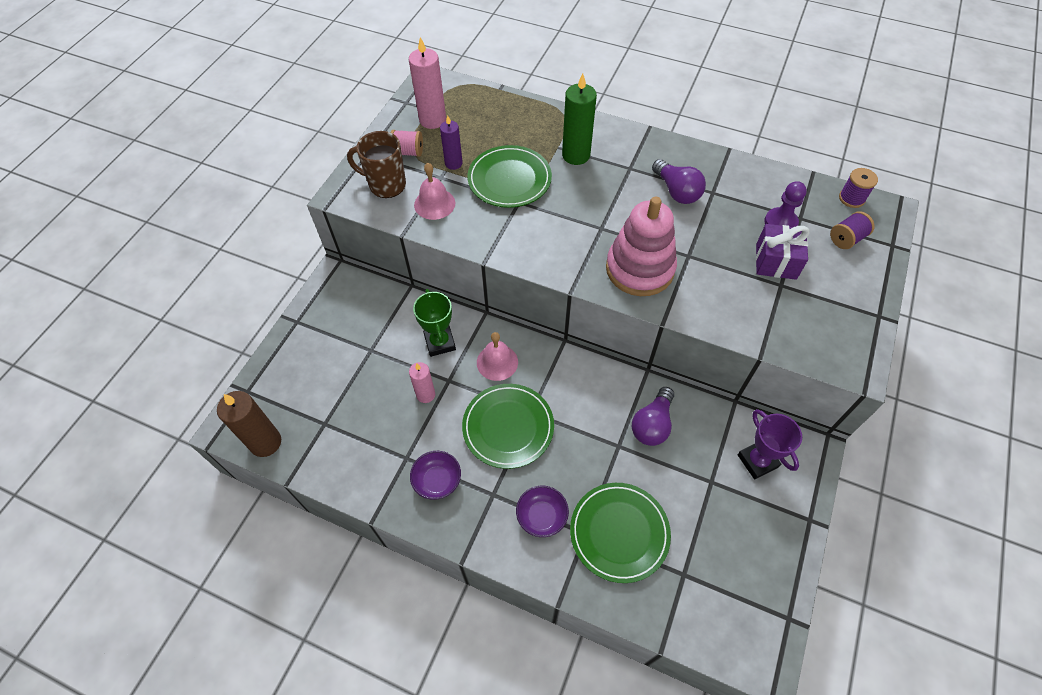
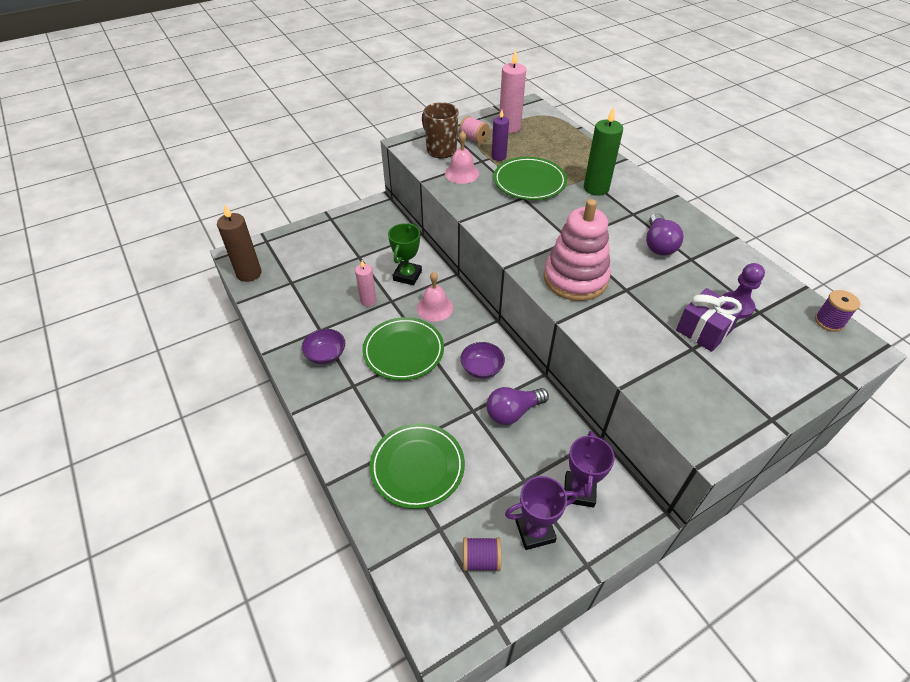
camera: 35 degrees right, 10 degrees down
purple bowl [516,486,569,537] -> purple bowl moved to [460,342,505,379]
purple spool [830,211,875,249] -> purple spool moved to [463,537,501,571]
none -> purple trophy [505,476,578,550]

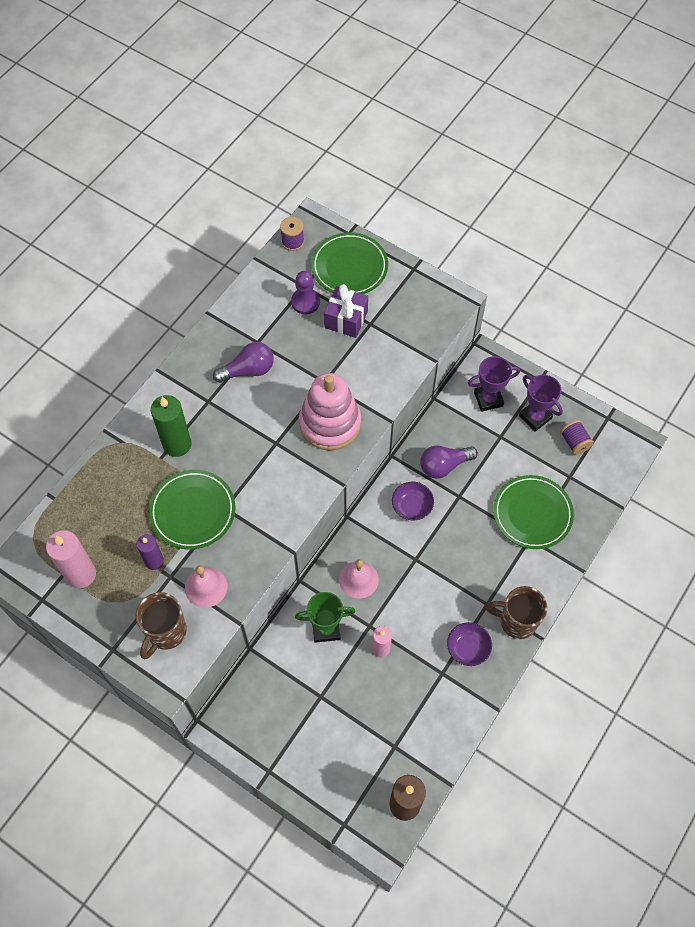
camera: 115 degrees left, 15 degrees up
green plate [362,317,444,380] -> green plate moved to [311,232,388,294]
pink spool [459,116,490,143] -> none
purple light bulb [486,387,549,425] -> purple light bulb turned 120 degrees clockwise [420,446,478,479]
none -> brown mug [485,586,547,639]

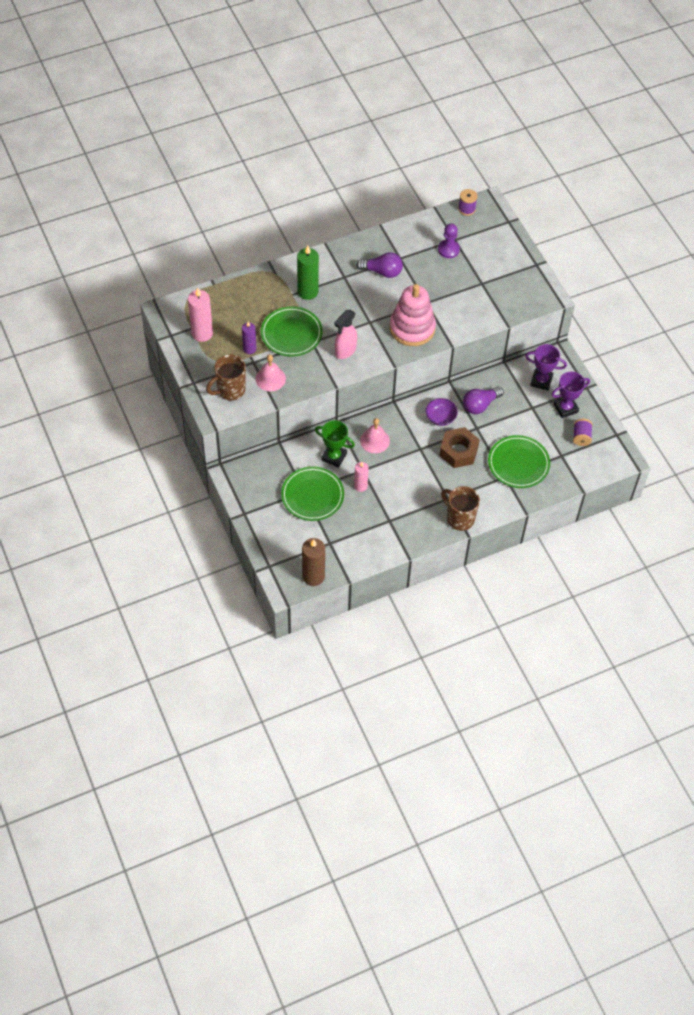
camera: 30 degrees right, 5 degrees down
green plate [311,232,388,294] -> green plate moved to [281,466,344,521]
purple gift [324,284,368,338] -> none
purple light bulb [420,446,478,479] -> purple light bulb turned 45 degrees counterclockwise [463,387,504,414]
purple bowl [447,622,492,666] -> none
purple trophy [519,375,563,432] -> purple trophy turned 75 degrees clockwise [551,372,590,418]
none -> pink spray bottle [334,310,357,359]
none -> brown nut [439,427,480,468]

